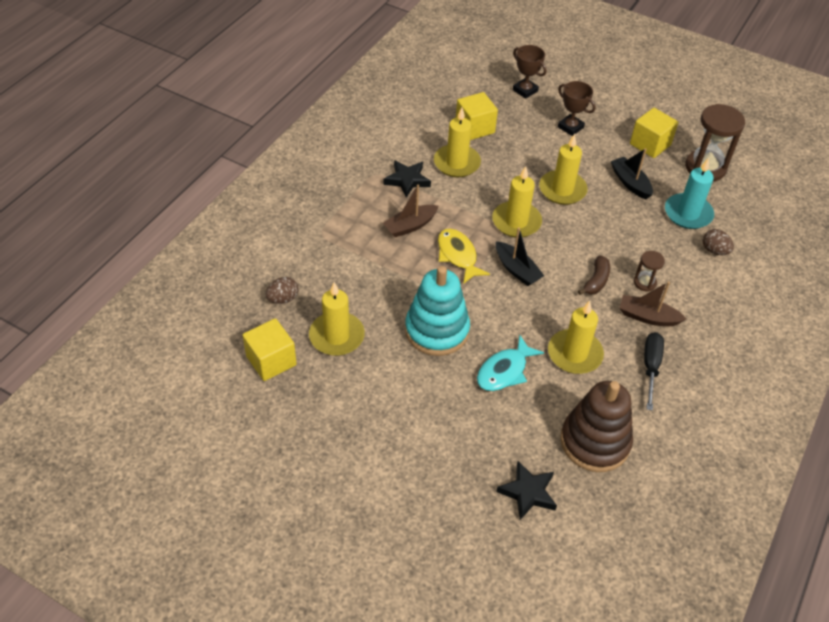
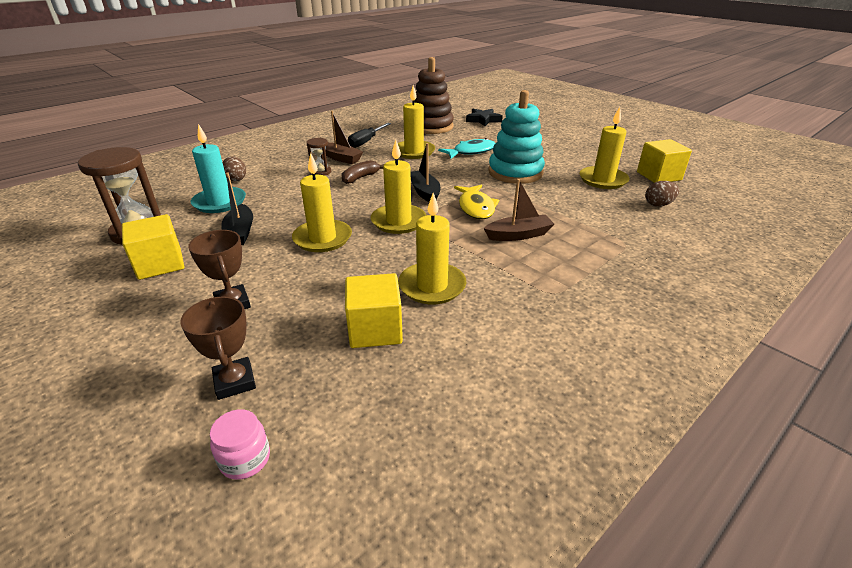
camera: 160 degrees left, 15 degrees down
black star [384,160,431,198] -> none
none -> pink jar [210,409,270,480]

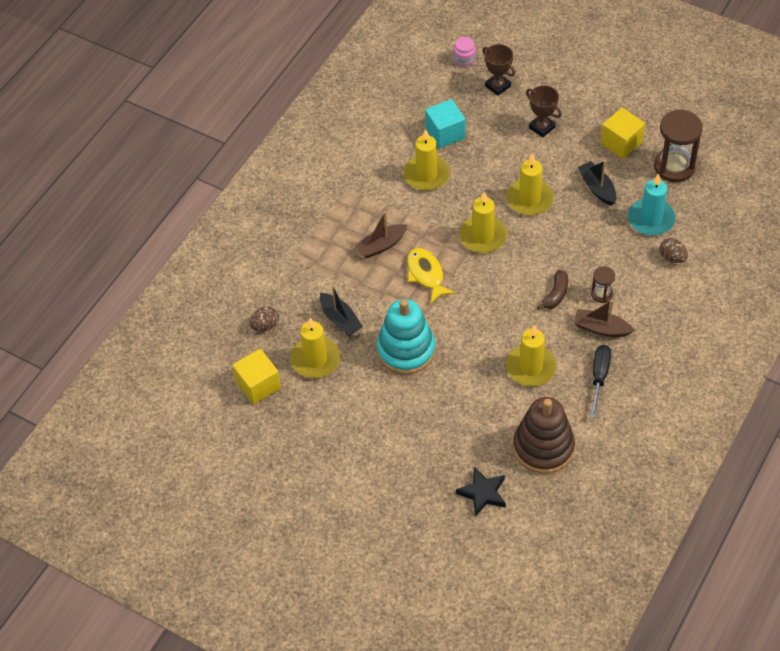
camera: 165 degrees right, 20 degrees up
yellow cube [345,273,403,348] -> turquoise cube [425,99,465,148]
black boat [411,143,440,202] -> black boat moved to [320,285,363,336]
turquoise fish [438,138,495,159] -> none

